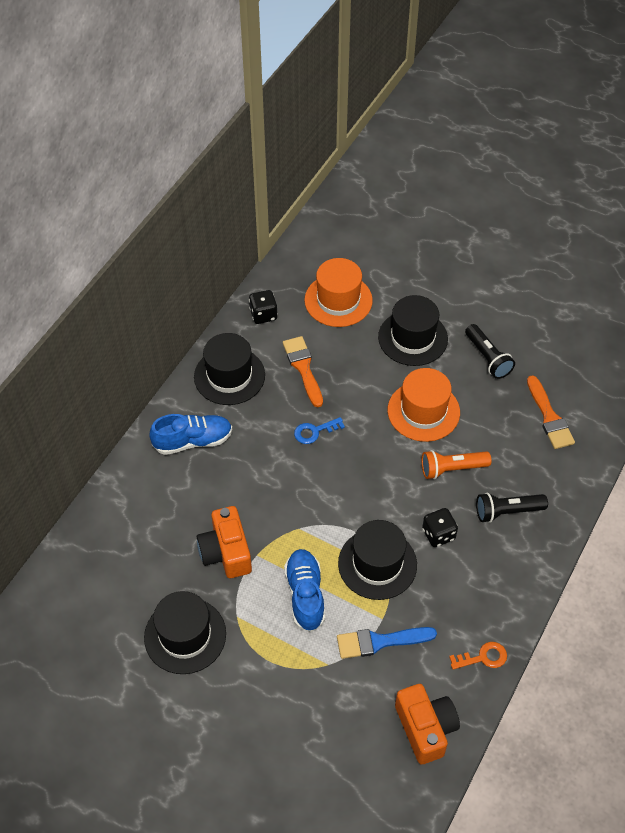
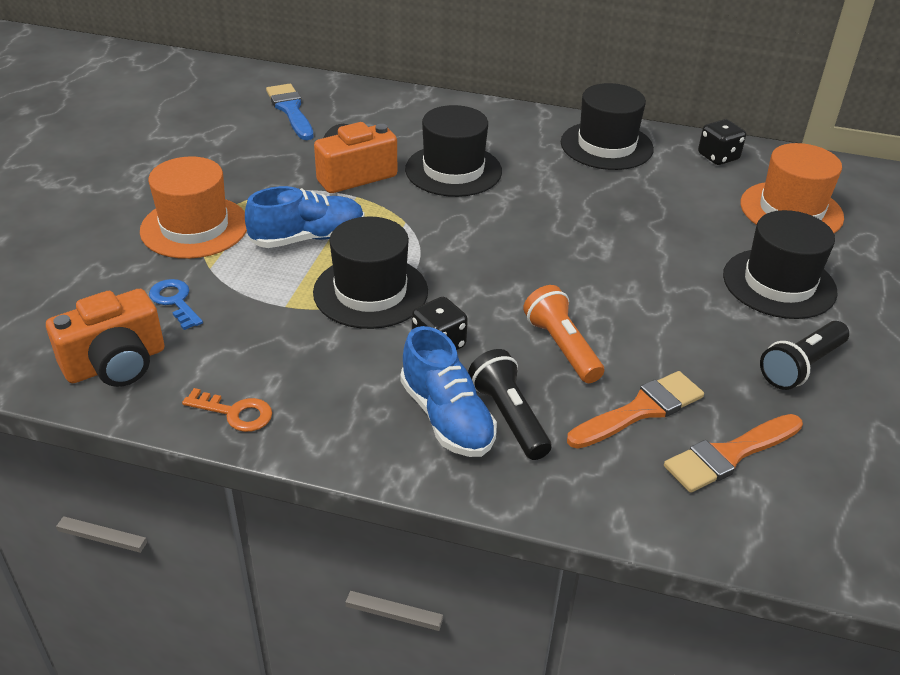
camera: 75 degrees right, 15 degrees down
black hat [144,591,226,674] -> black hat moved to [405,105,502,197]
blue shoe [150,414,232,455] -> blue shoe moved to [400,326,497,457]
orange brush [283,336,323,407] -> orange brush moved to [567,371,704,449]
blue key [294,417,345,444] -> blue key moved to [149,279,203,330]
blue brush [337,627,437,659] -> blue brush moved to [266,84,314,140]
orange hat [388,368,460,442] -> orange hat moved to [140,156,247,259]
orange key [449,642,507,670] -> orange key turned 45 degrees counterclockwise [182,388,272,432]

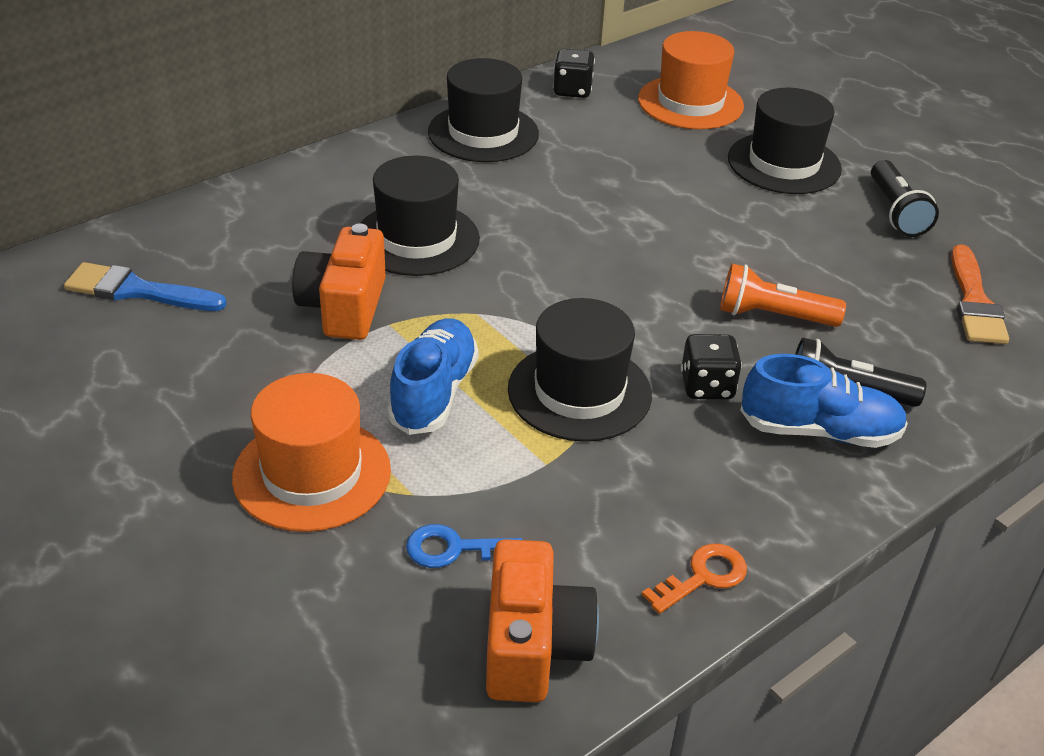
camera: 55 degrees left, 0 degrees up
orange brush [567,371,704,449] -> none

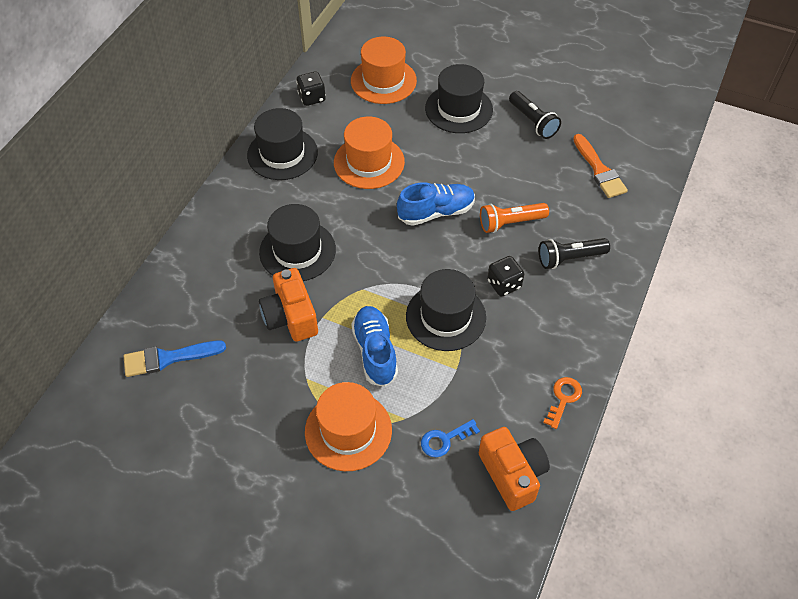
camera: 25 degrees left, 15 degrees up
blue shoe [740,354,908,448] -> blue shoe moved to [397,182,475,226]
none -> orange hat [334,116,405,189]

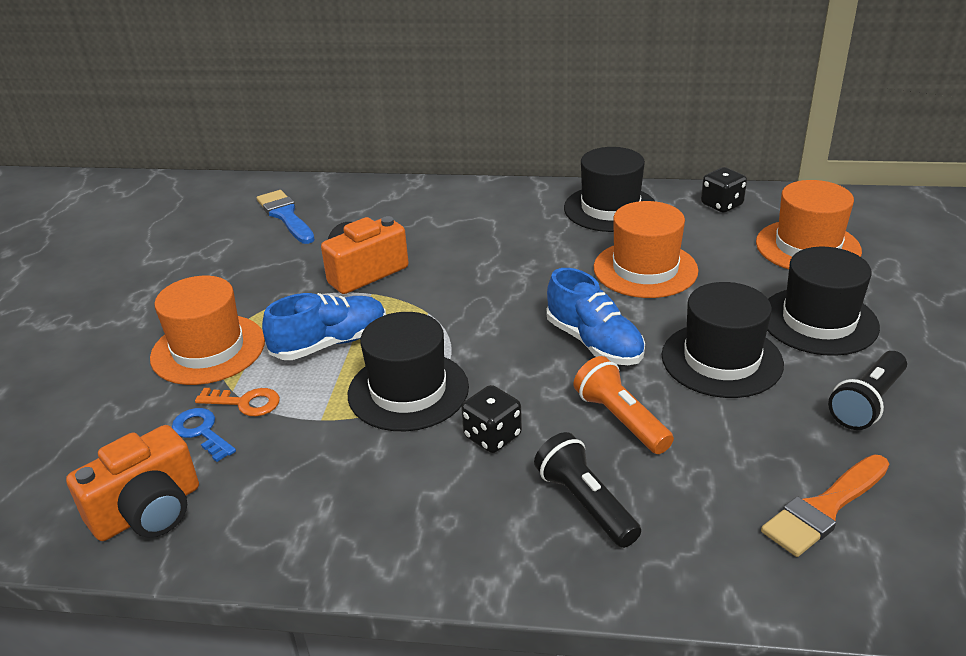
camera: 75 degrees right, 20 degrees down
black hat [259,204,336,281] -> black hat moved to [662,282,784,398]
orange key [543,377,582,429] -> orange key moved to [195,388,280,416]

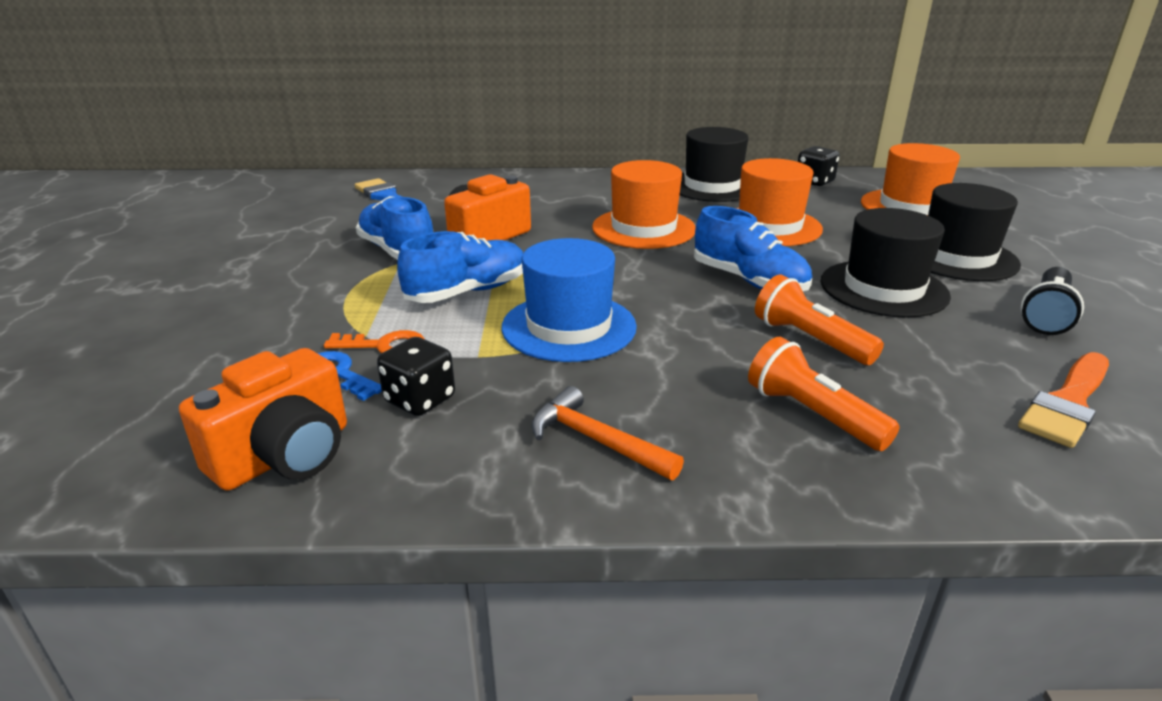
camera: 10 degrees left, 5 degrees down
orange hat [150,276,265,385] -> orange hat moved to [592,160,696,249]
black hat [348,312,469,431] -> blue hat [502,238,637,362]
black dice [461,385,522,453] -> black dice moved to [377,337,455,416]
black flashlight [534,432,641,548] -> orange flashlight [748,337,900,451]
none -> blue shoe [356,196,433,260]
none -> orange hammer [531,386,684,480]

